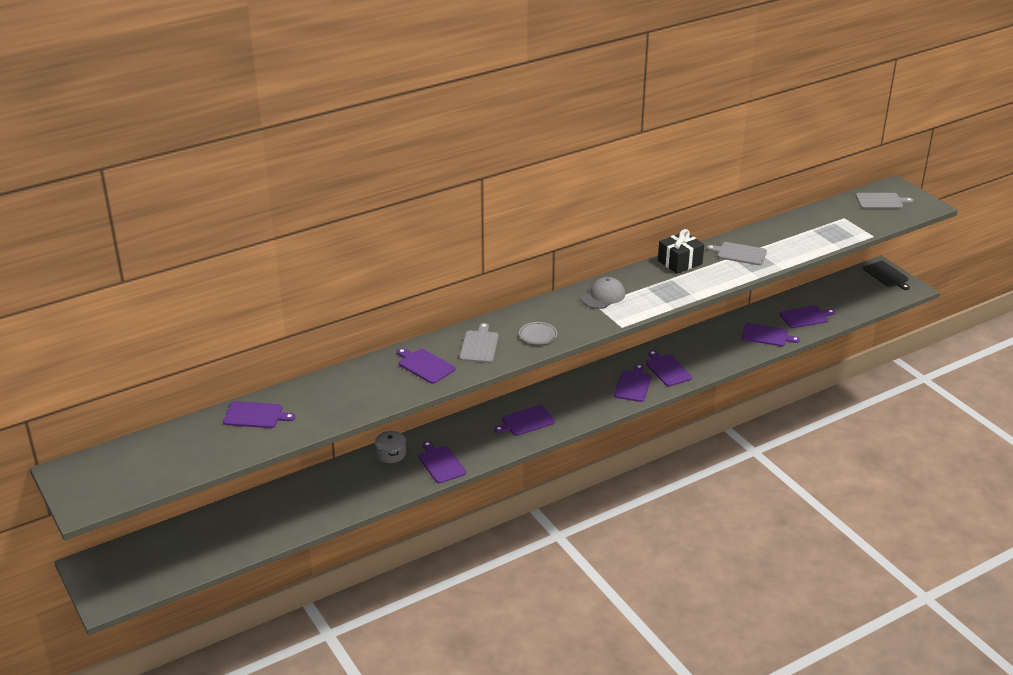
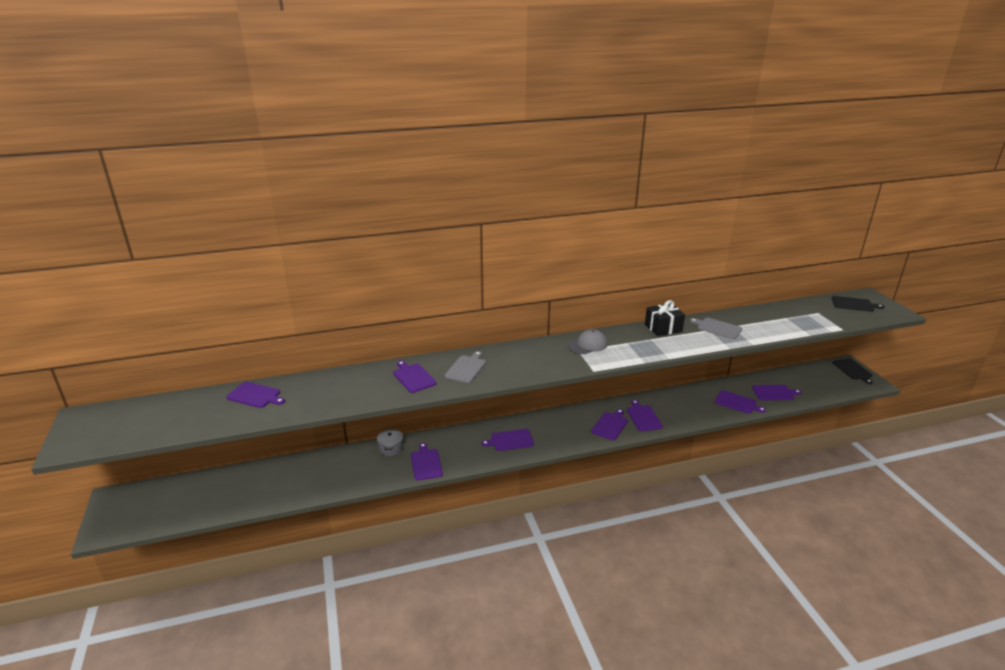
camera: 15 degrees right, 5 degrees down
grey plate [519,322,558,344] -> none
grey cutting board [856,193,913,209] -> black cutting board [832,296,884,312]

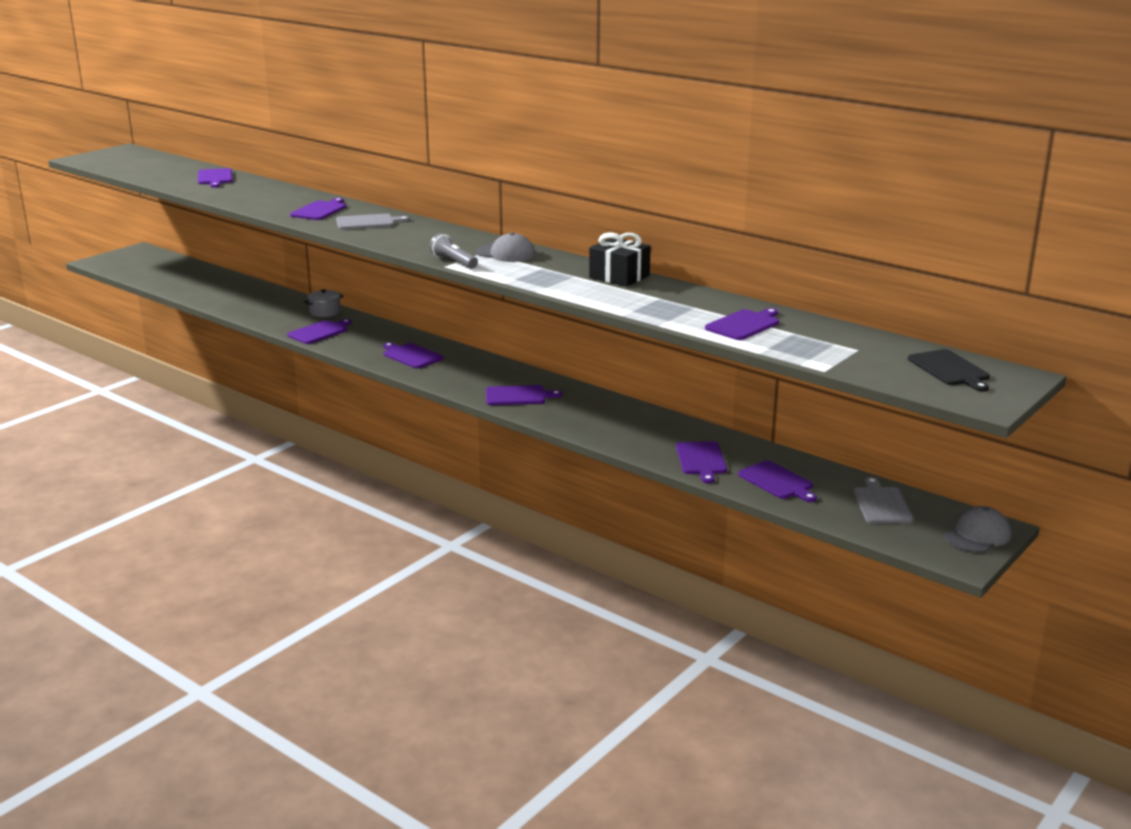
camera: 55 degrees right, 5 degrees down
purple cutting board [627,400,663,431] -> purple cutting board moved to [705,308,779,340]
grey cutting board [690,318,742,339] -> grey cutting board moved to [853,477,914,524]
black cutting board [832,358,873,384] -> grey cap [944,506,1011,553]
none -> grey flashlight [430,233,478,269]

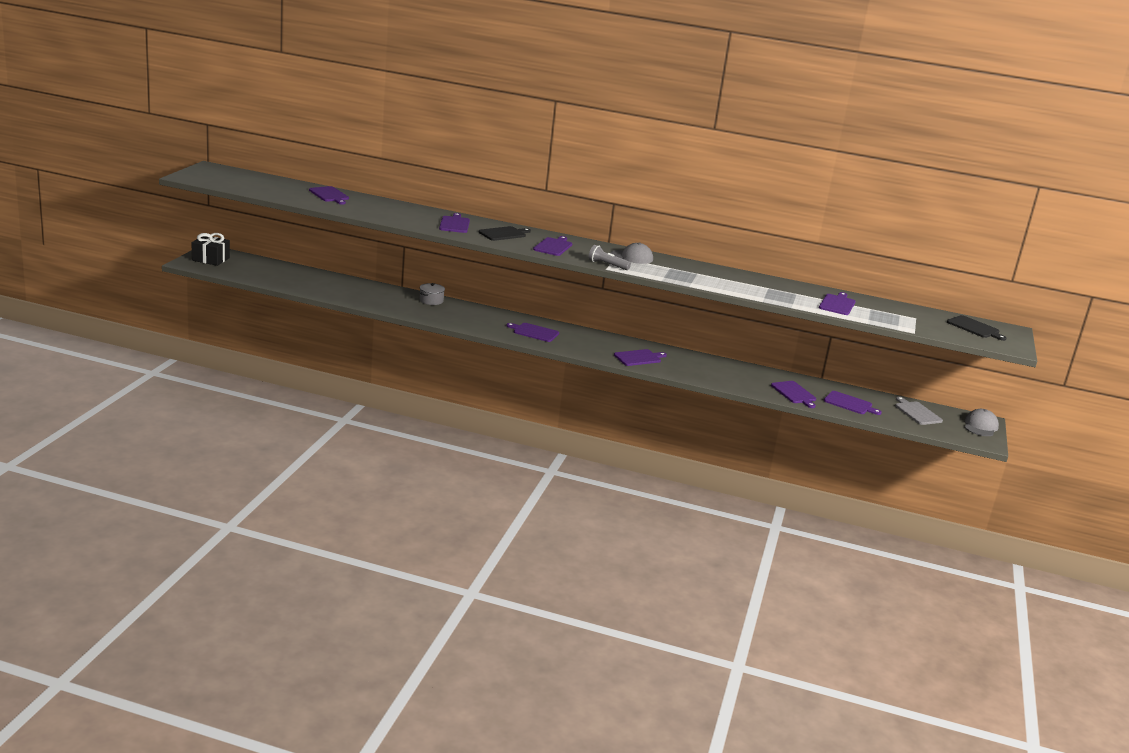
camera: 25 degrees left, 0 degrees up
purple cutting board [287,319,351,344] -> purple cutting board moved to [533,236,572,256]
grey cutting board [336,213,409,230] -> black cutting board [479,226,531,241]
black gift [589,233,651,287] -> black gift moved to [192,233,230,266]

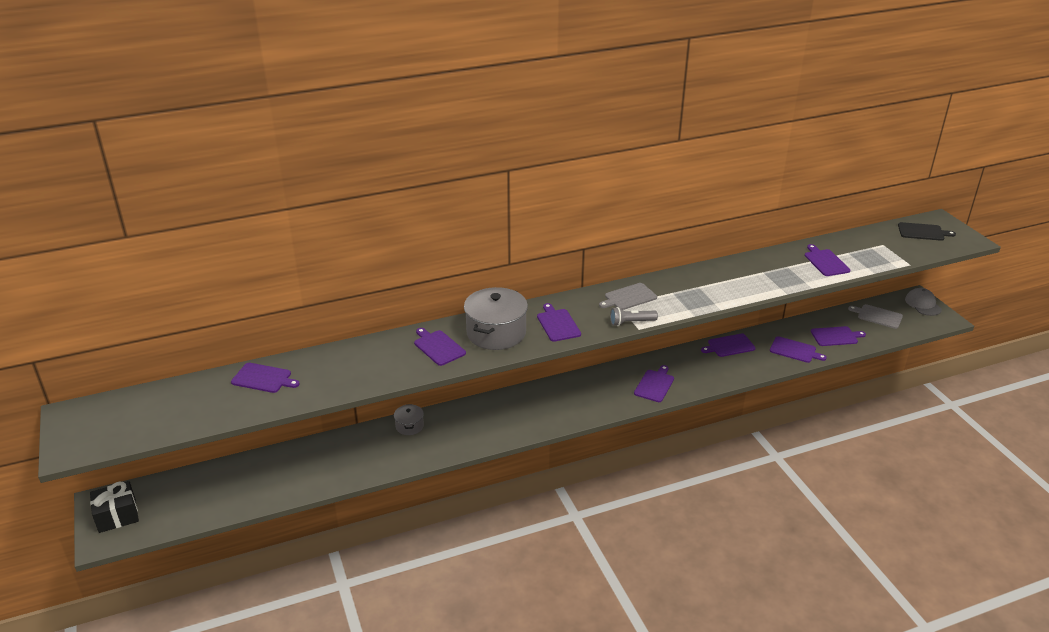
camera: 35 degrees left, 10 degrees up
black cutting board [479,226,531,241] -> grey pot [464,287,528,350]
purple cutting board [506,323,559,342] -> purple cutting board moved to [701,334,756,357]
grey cap [610,242,653,264] -> grey cutting board [599,283,657,310]

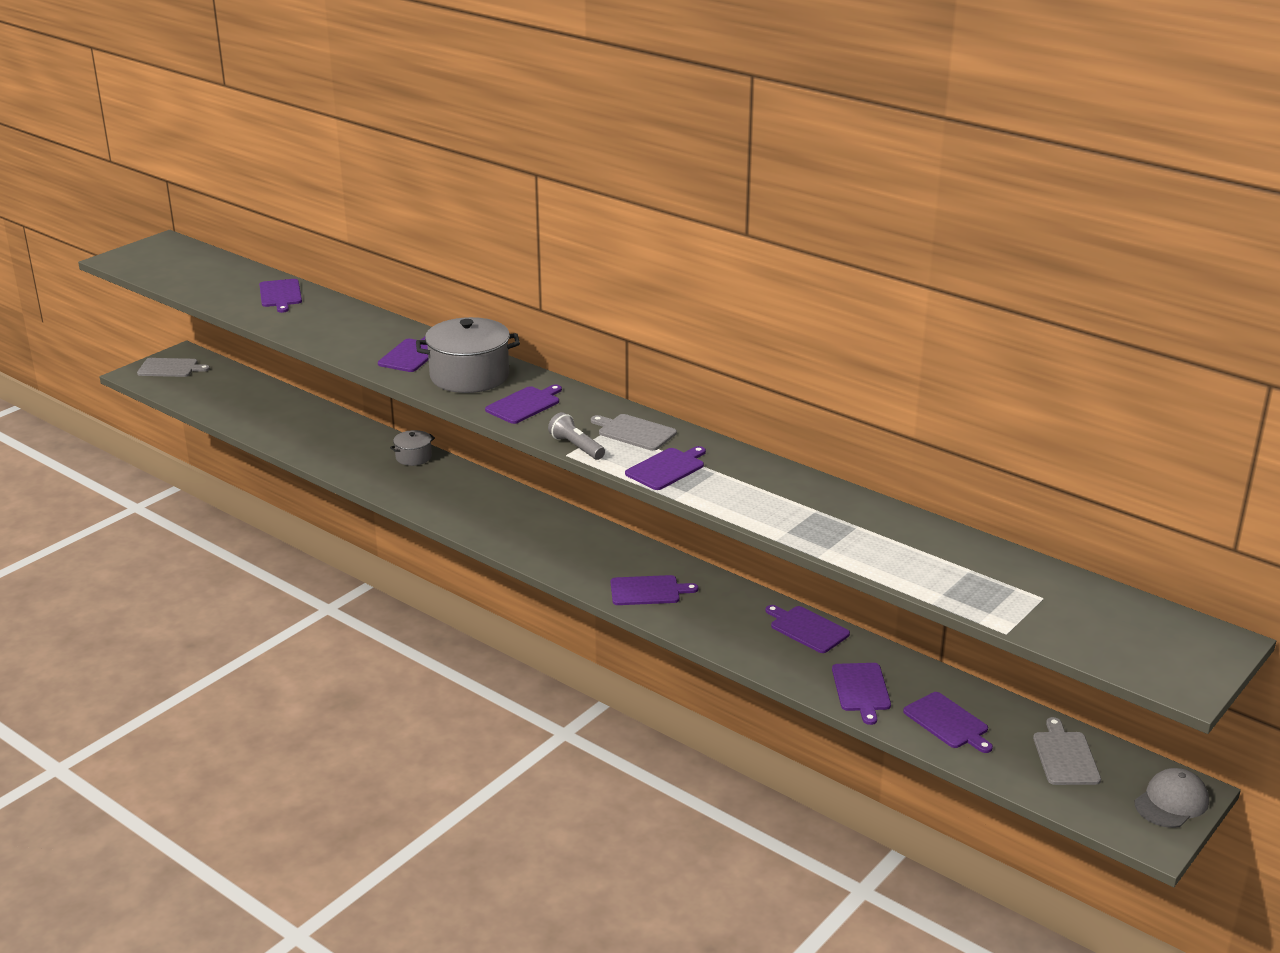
camera: 60 degrees right, 5 degrees down
black gift [90,481,139,533] -> grey cutting board [137,358,210,377]
purple cutting board [805,244,850,276] -> purple cutting board moved to [625,446,706,490]
black cutting board [898,222,956,241] -> none

